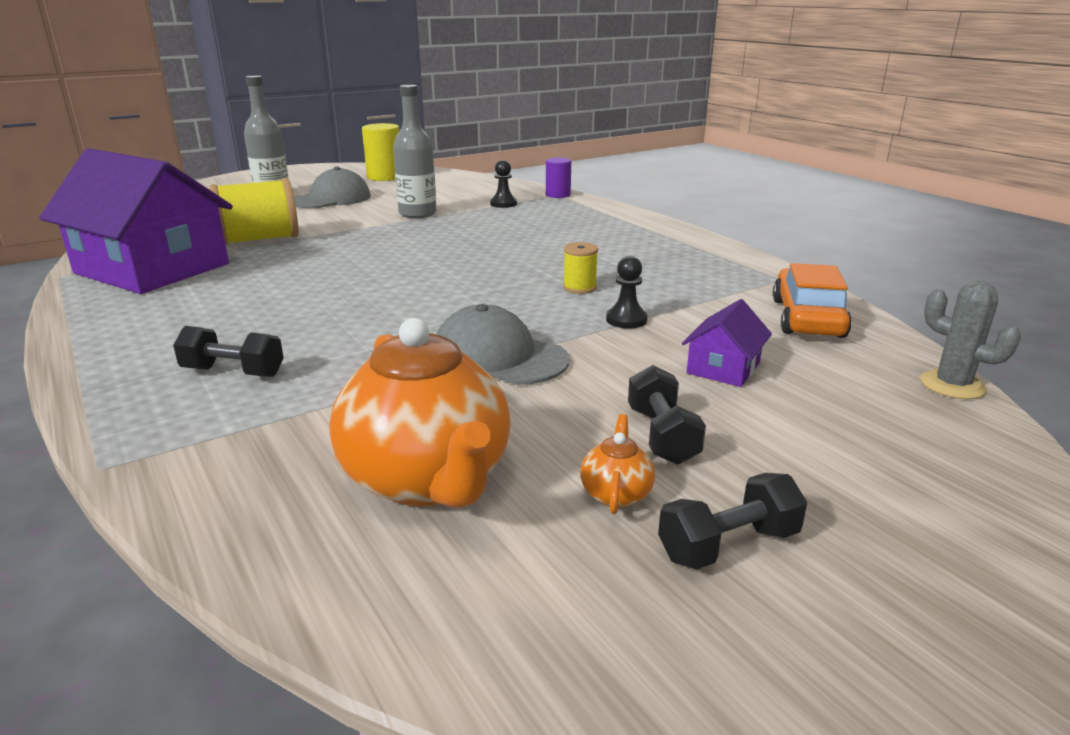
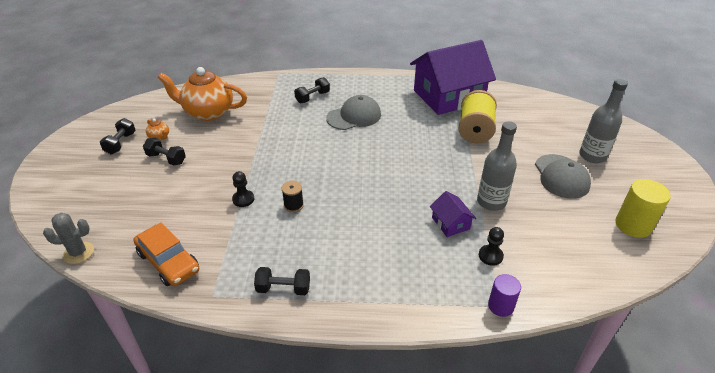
camera: 125 degrees right, 15 degrees up
grey cap [436,304,570,385] -> grey cap moved to [326,95,381,130]
yellow spool [563,242,598,294] -> black spool [282,181,304,212]
purple house [682,299,772,387] -> purple house moved to [430,191,476,237]
none -> black dumbbell [254,267,310,295]

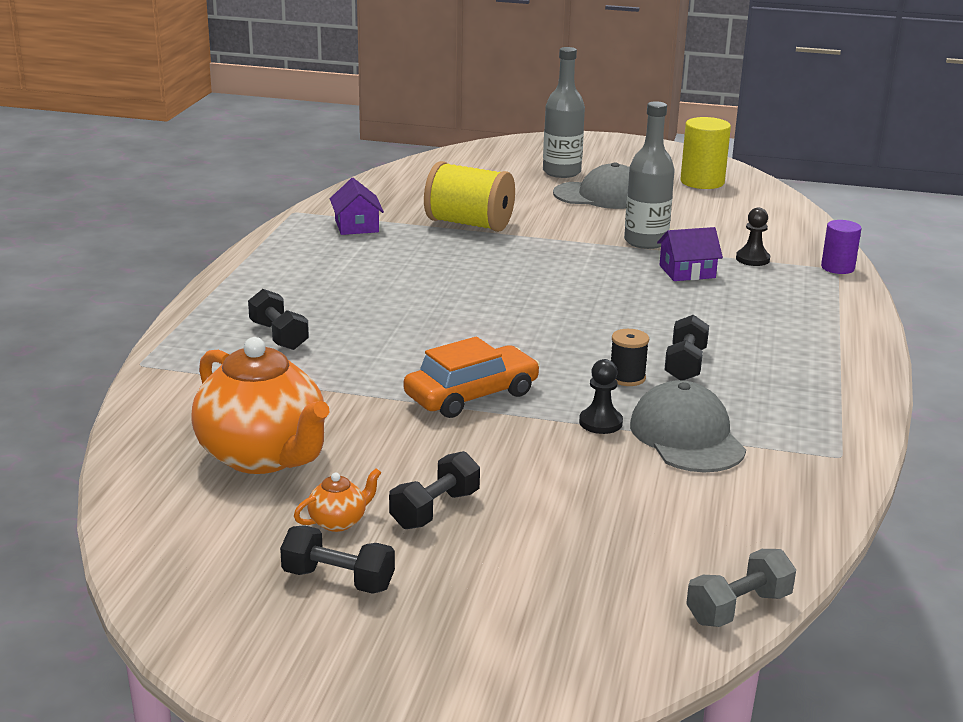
camera: 80 degrees left, 15 degrees down
grey cactus [43,213,94,264] -> grey dumbbell [686,549,796,627]
orange car [134,222,199,286] -> orange car moved to [403,337,540,418]
orange teapot [158,67,247,121] -> orange teapot turned 60 degrees counterclockwise [192,337,330,474]
black dumbbell [254,267,310,295] -> black dumbbell moved to [664,315,709,381]
grey cap [326,95,381,130] -> grey cap moved to [630,380,746,472]
purple house [410,40,496,115] -> purple house [330,178,384,235], size x0.42

